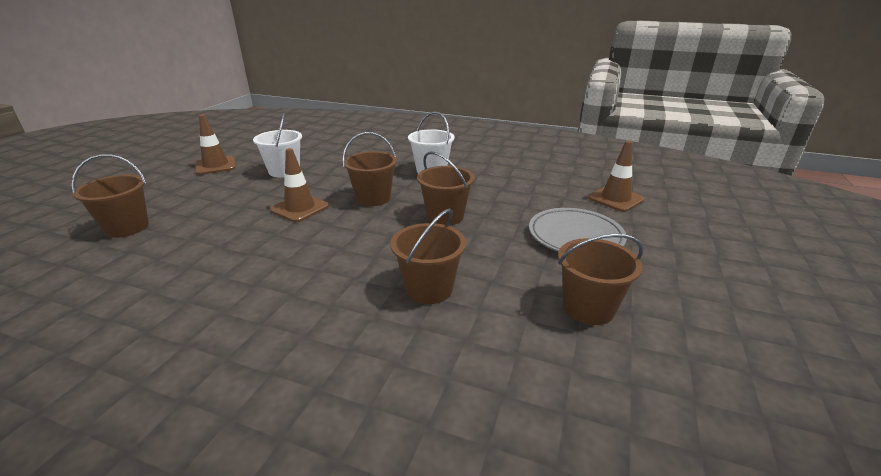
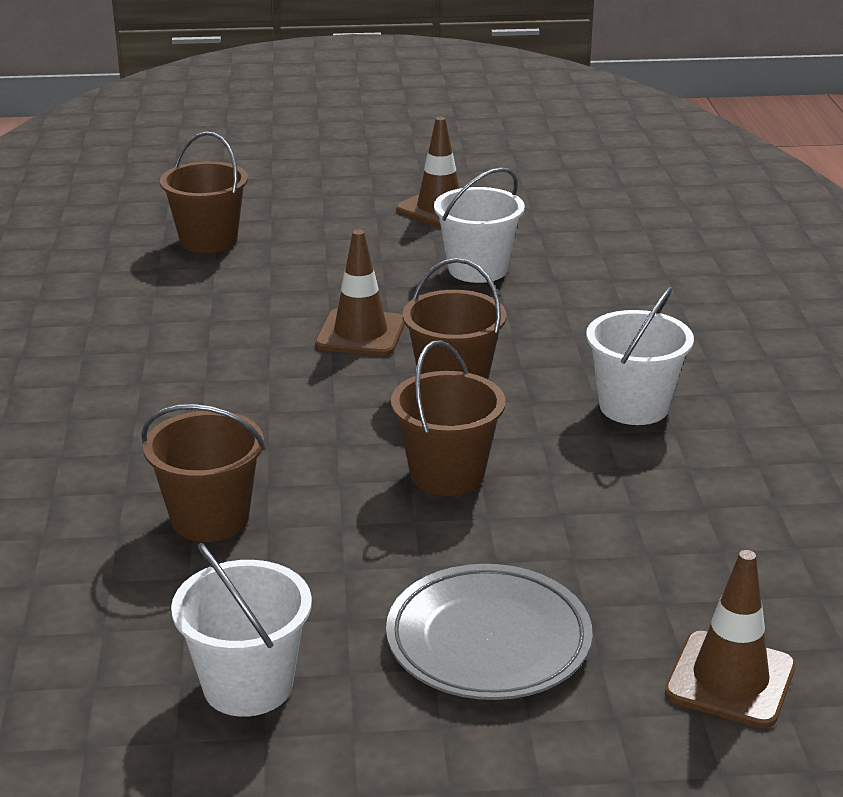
camera: 65 degrees right, 0 degrees up
brown bucket [558,233,643,325] -> white bucket [171,543,312,717]

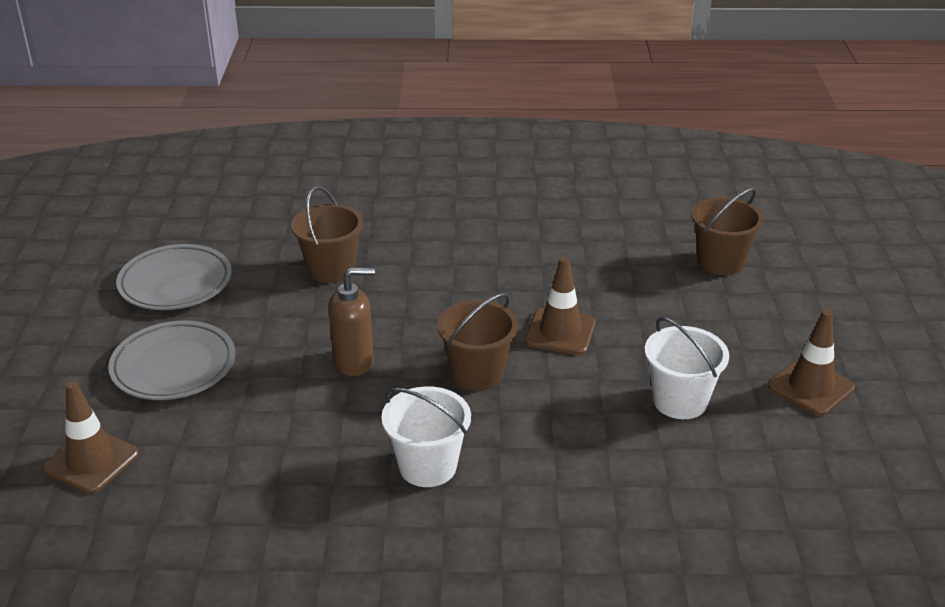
camera: 95 degrees right, 5 degrees up
white bucket [171,543,312,717] -> grey plate [116,244,232,310]
brown bucket [391,340,505,496] -> brown soap dispenser [328,268,375,376]

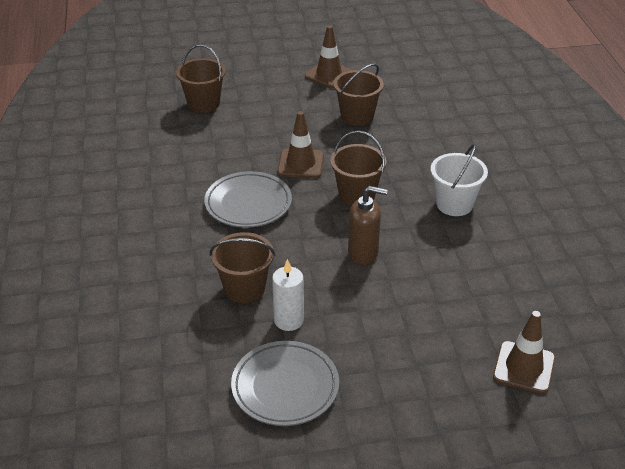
camera: 100 degrees left, 5 degrees up
grey plate [108,321,235,400] -> grey plate moved to [204,171,292,228]
brown soap dispenser [328,268,375,376] -> brown soap dispenser turned 120 degrees clockwise [348,186,388,265]
white bucket [645,317,729,419] -> brown bucket [333,64,384,126]
none -> white candle [272,259,304,331]

